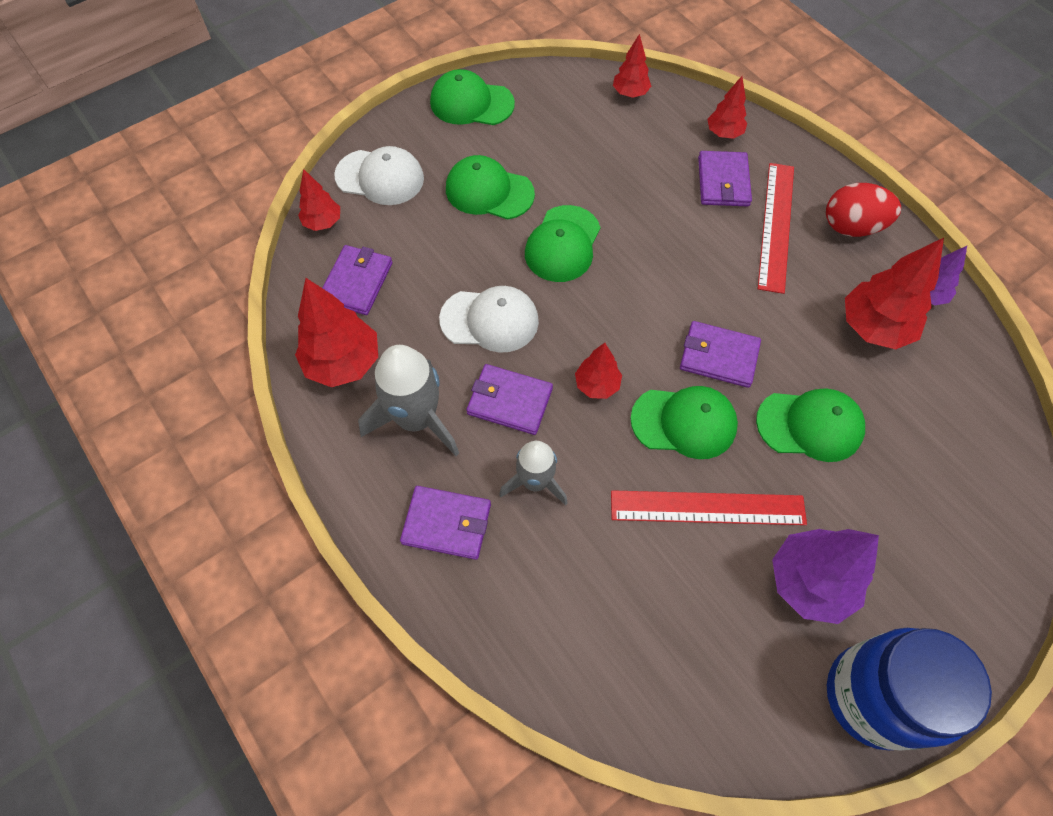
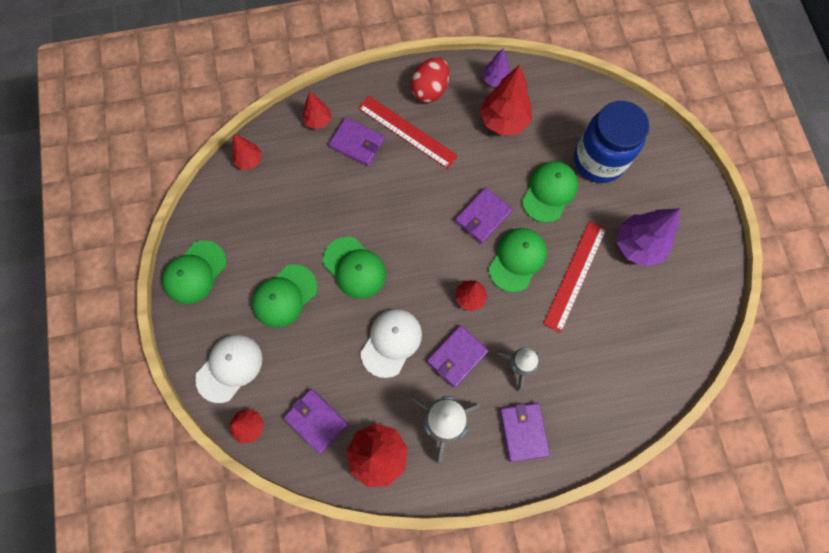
camera: 65 degrees left, 10 degrees up
purple wallet [400,486,491,560] -> purple wallet turned 45 degrees counterclockwise [500,403,550,462]
blue jar [827,628,992,751] -> blue jar moved to [574,101,649,183]

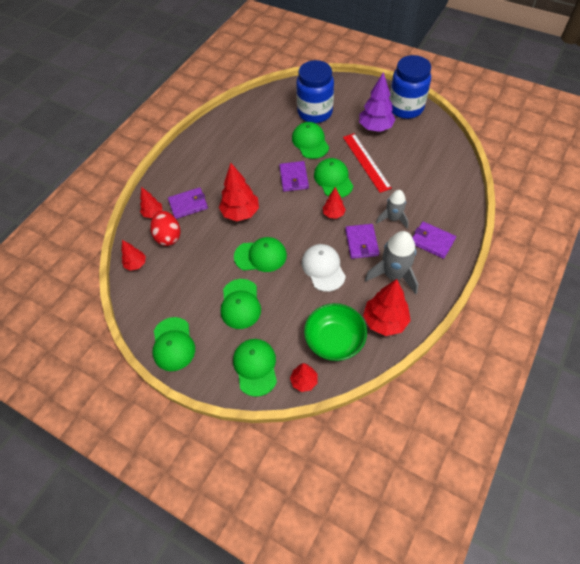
camera: 45 degrees left, 15 degrees down
white cap [195,335,262,403] -> green cap [233,339,277,397]
purple wallet [283,389,348,454] -> green bowl [304,303,367,361]
red ruler [358,96,458,169] -> none
red egg [411,57,449,103] -> red egg moved to [150,211,180,246]
red tree [480,65,532,136] -> red tree moved to [219,163,259,221]
purple tree [483,48,510,87] -> none
none -> blue jar [389,55,431,119]

